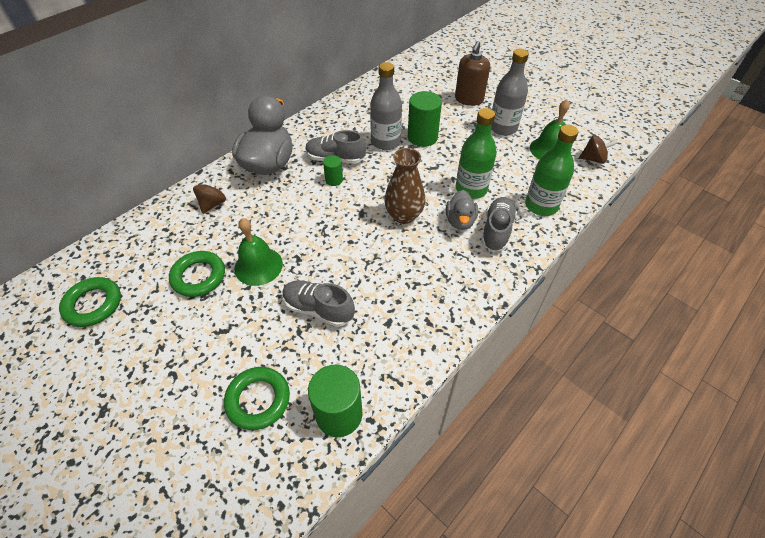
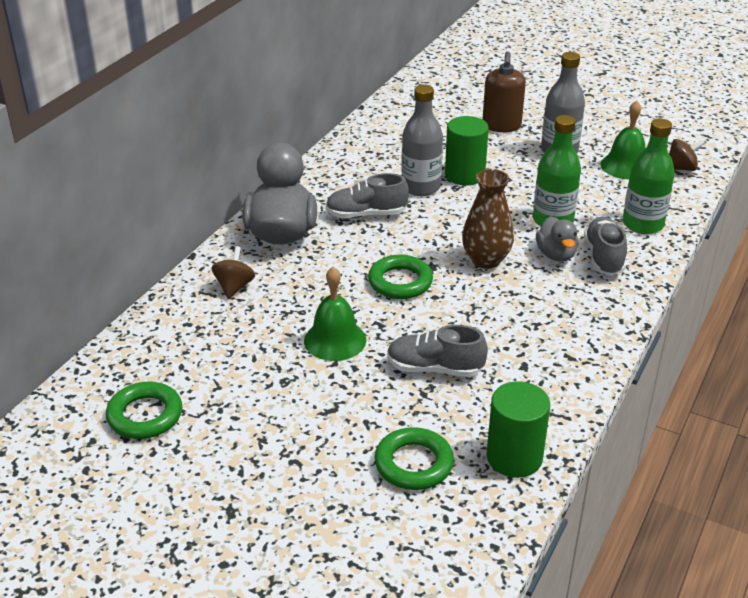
camera: 15 degrees left, 15 degrees down
green ring [169,251,225,297] -> green ring moved to [368,255,433,299]
green cylinder [323,155,343,186] -> none

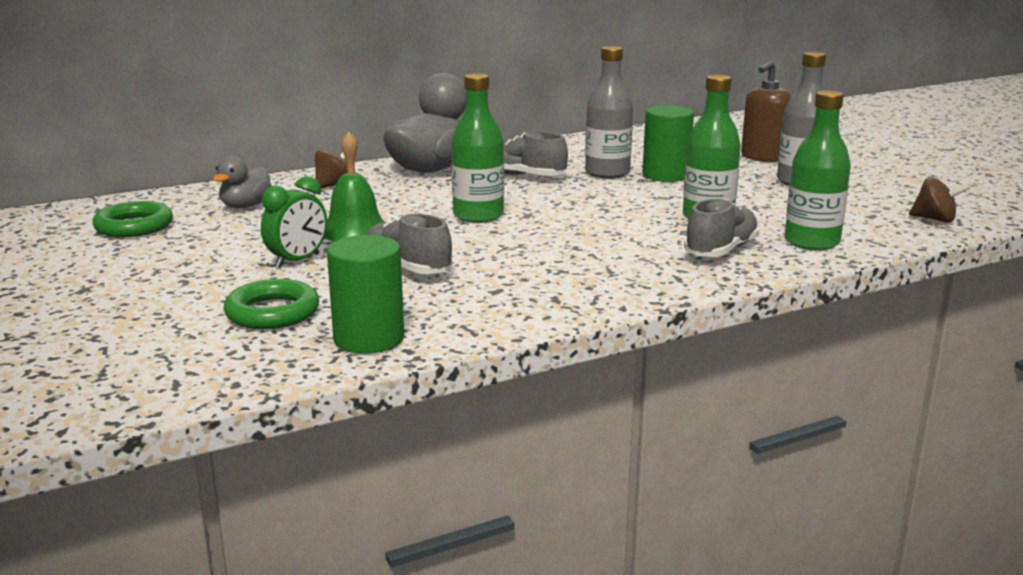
camera: 35 degrees right, 15 degrees down
green ring [368,255,433,299] -> green bottle [451,73,504,223]
brown vase [462,169,514,269] -> none
grey duck [536,216,578,262] -> grey duck moved to [213,156,272,208]
green bell [601,100,645,179] -> none
none -> green clock [261,176,327,268]

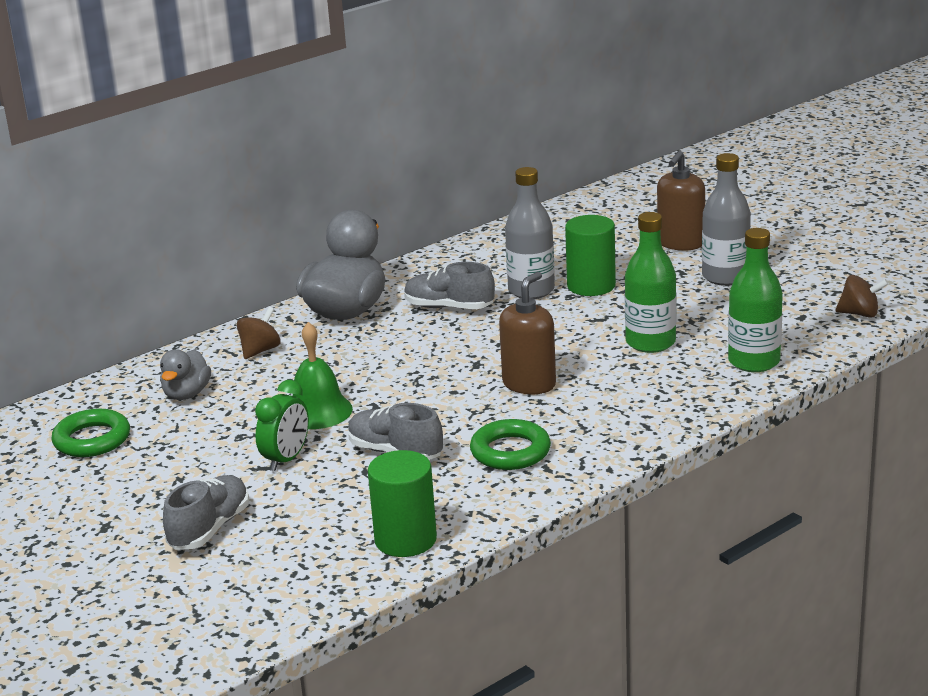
camera: 10 degrees left, 5 degrees up
green ring [224,279,319,329] -> green ring moved to [470,419,551,470]
green bottle [451,73,504,223] -> none
grey shoe [684,198,760,257] -> grey shoe moved to [163,475,249,550]
none -> brown soap dispenser [499,272,556,394]

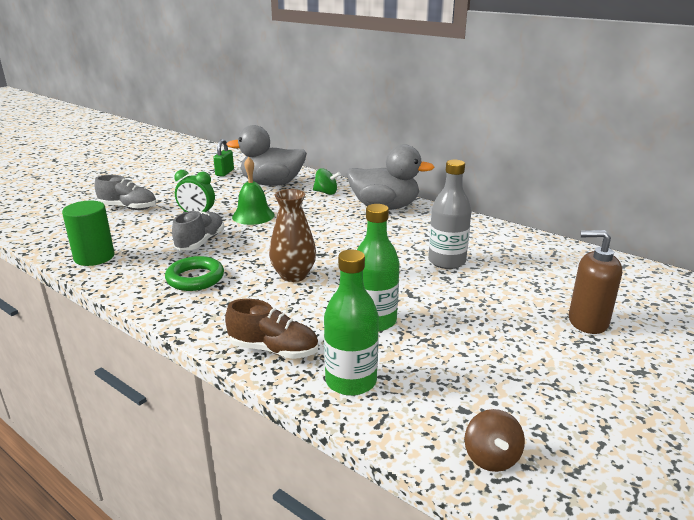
camera: 75 degrees right, 0 degrees up
green ring [52,409,130,457] -> green padlock [213,139,234,177]
grey duck [160,349,211,400] -> grey duck [226,125,307,186], size x1.86
brown spinning top [237,307,281,359] -> green spinning top [313,168,341,195]
grey shoe [404,262,495,309] -> none
brown soap dispenser [499,272,556,394] -> brown vase [269,189,316,282]
green cylinder [565,215,616,296] -> none
grey bottle [702,153,751,286] -> none
none -> brown shoe [225,299,318,359]

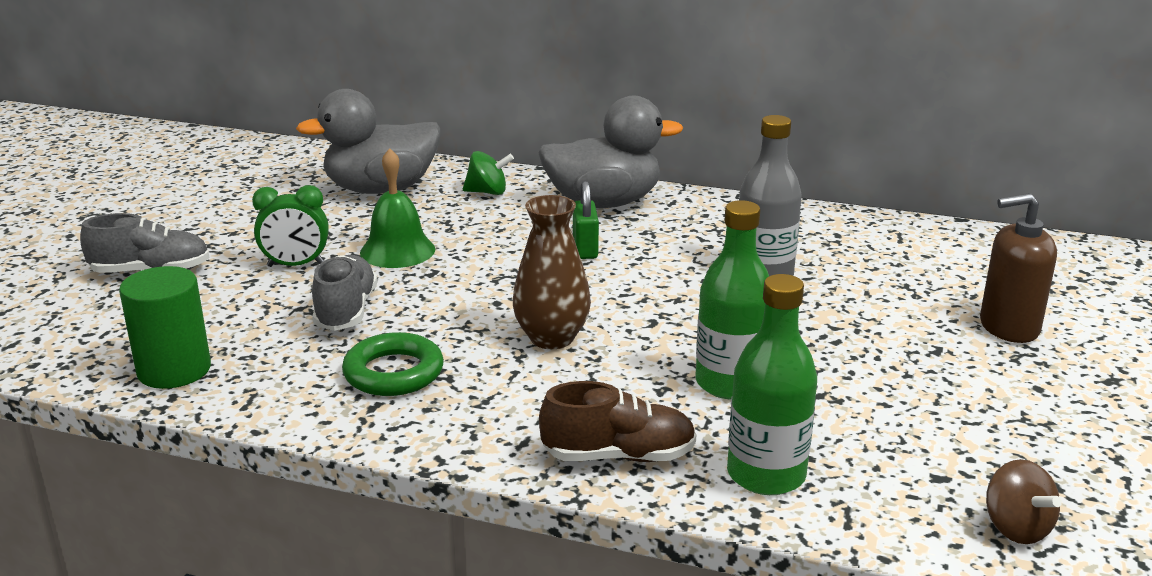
camera: 20 degrees left, 0 degrees up
green padlock [213,139,234,177] -> green padlock moved to [573,181,599,259]

